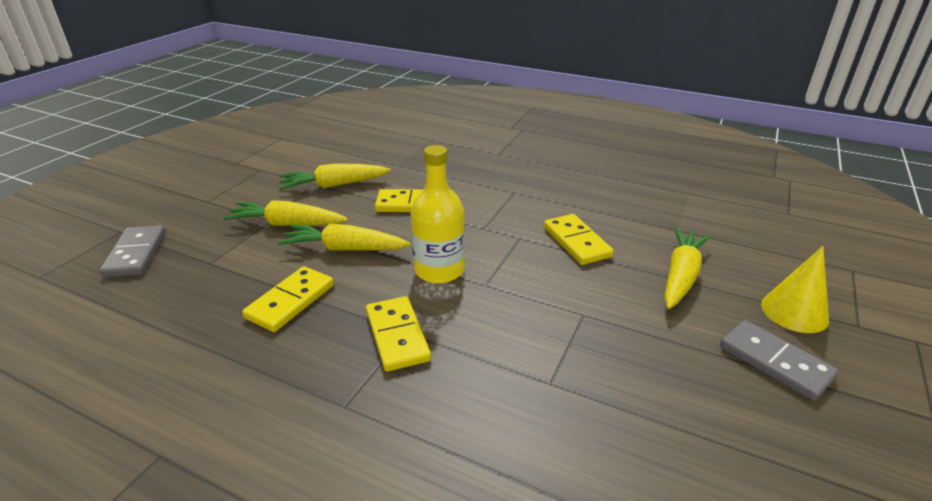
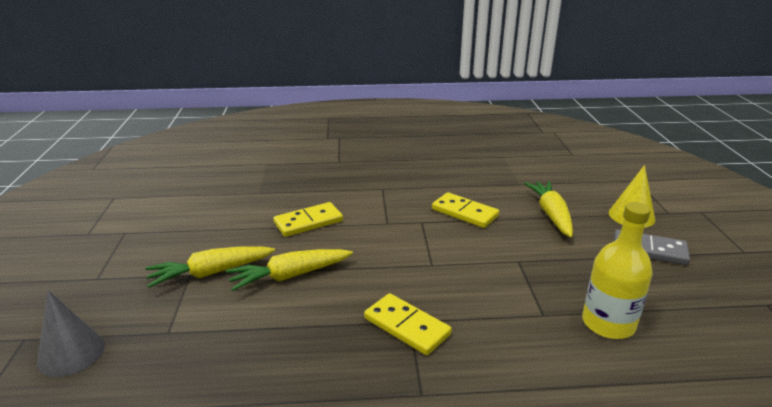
camera: 30 degrees left, 5 degrees down
grey domino [100,225,165,277] -> grey cone [37,291,105,377]
yellow domino [242,266,334,332] -> none
yellow carrot [279,163,391,190] -> none
yellow bottle [411,145,465,283] -> yellow bottle moved to [582,202,652,339]

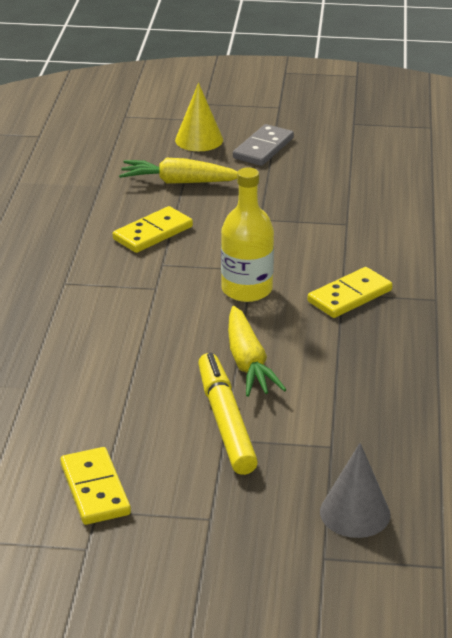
camera: 80 degrees left, 5 degrees up
yellow carrot [146,246,275,288] -> yellow marker [198,353,258,475]
yellow domino [273,202,343,237] -> yellow domino moved to [60,447,131,525]
yellow bottle [582,202,652,339] -> yellow bottle moved to [221,168,274,302]

